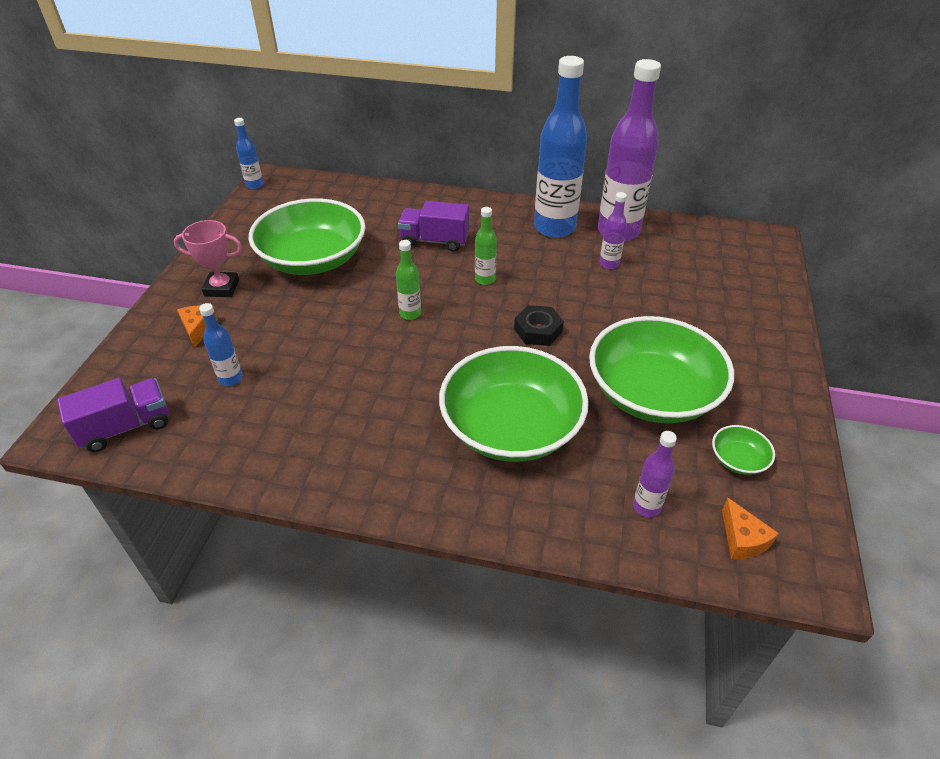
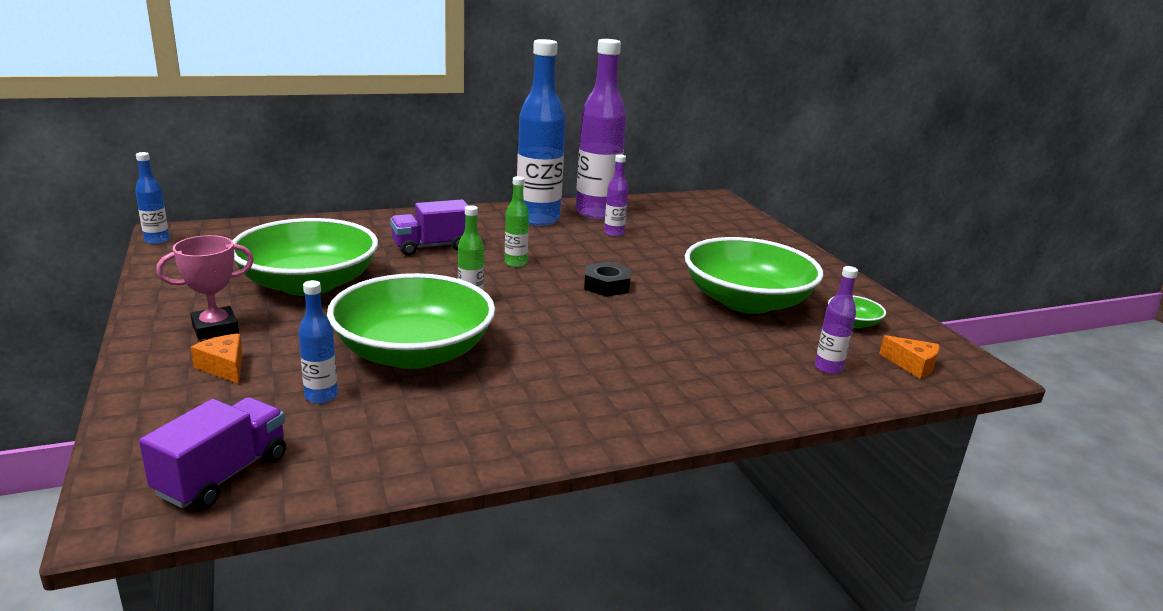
camera: 35 degrees left, 20 degrees down
green bowl [439,346,589,462] -> green bowl moved to [327,273,495,369]

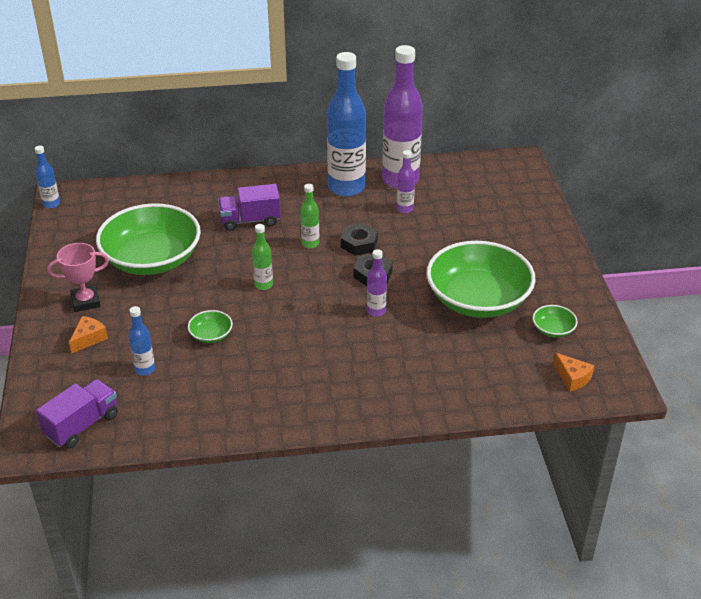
camera: 15 degrees right, 15 degrees up
orange cheese [191,334,243,384] -> orange cheese turned 60 degrees clockwise [69,316,108,353]
green bowl [327,273,495,369] -> green bowl [188,310,233,343], size x0.40
purple bottle [815,266,858,374] -> purple bottle moved to [367,249,387,317]
none -> black nut [341,223,378,256]

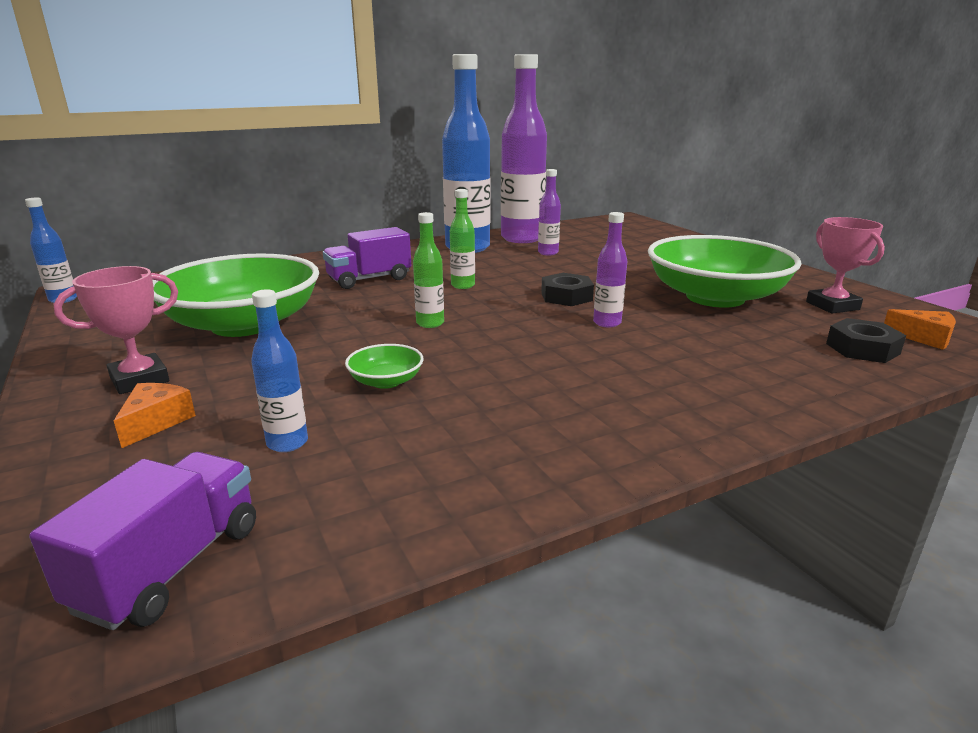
camera: 20 degrees left, 15 degrees down
black nut [341,223,378,256] -> black nut moved to [826,318,906,363]
green bowl [533,305,578,338] -> pink trophy [806,217,885,313]

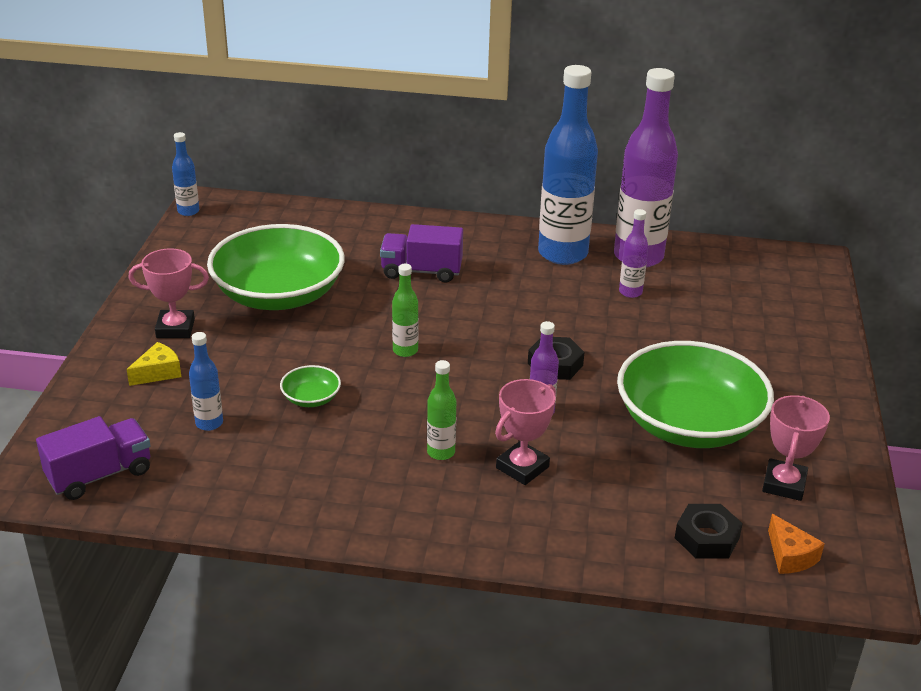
camera: 35 degrees right, 10 degrees up
orange cheese [114,383,196,448] -> yellow cheese [126,342,181,386]
green bottle [450,189,475,289] -> green bottle moved to [427,360,456,460]
none -> pink trophy [495,379,556,485]

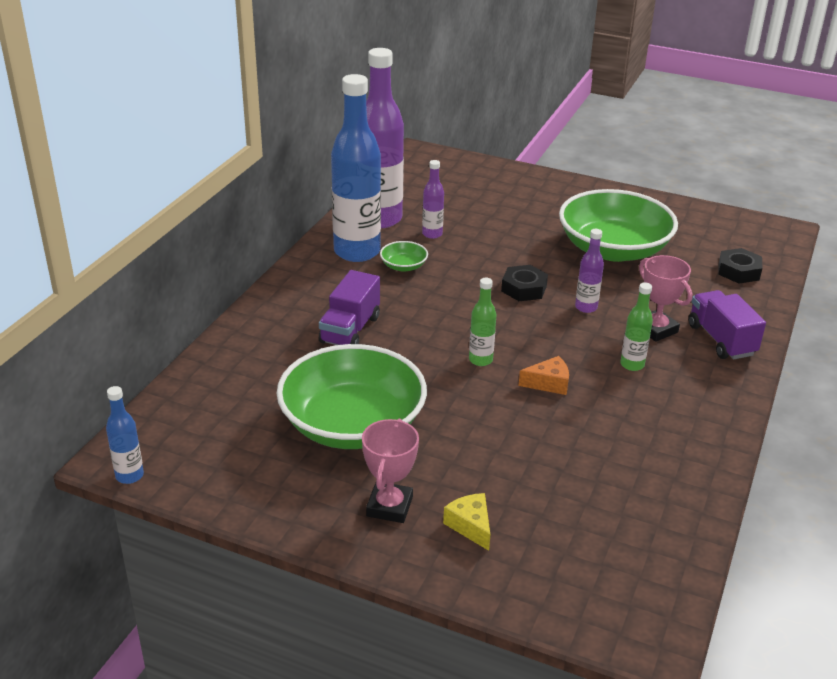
camera: 75 degrees left, 0 degrees up
purple truck [36,416,151,500] -> purple truck moved to [688,290,766,359]
blue bottle [189,332,223,431] -> none
green bowl [280,365,341,407] -> green bowl moved to [380,241,428,272]
pink trophy [762,395,830,501] -> none
orange cheese [768,514,825,574] -> orange cheese moved to [518,356,569,395]

